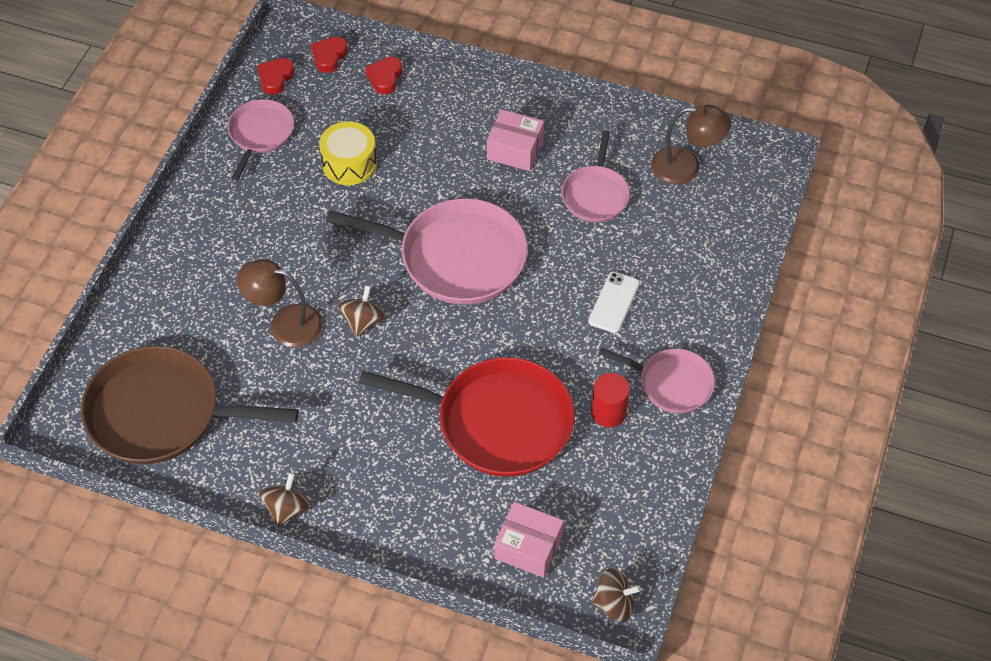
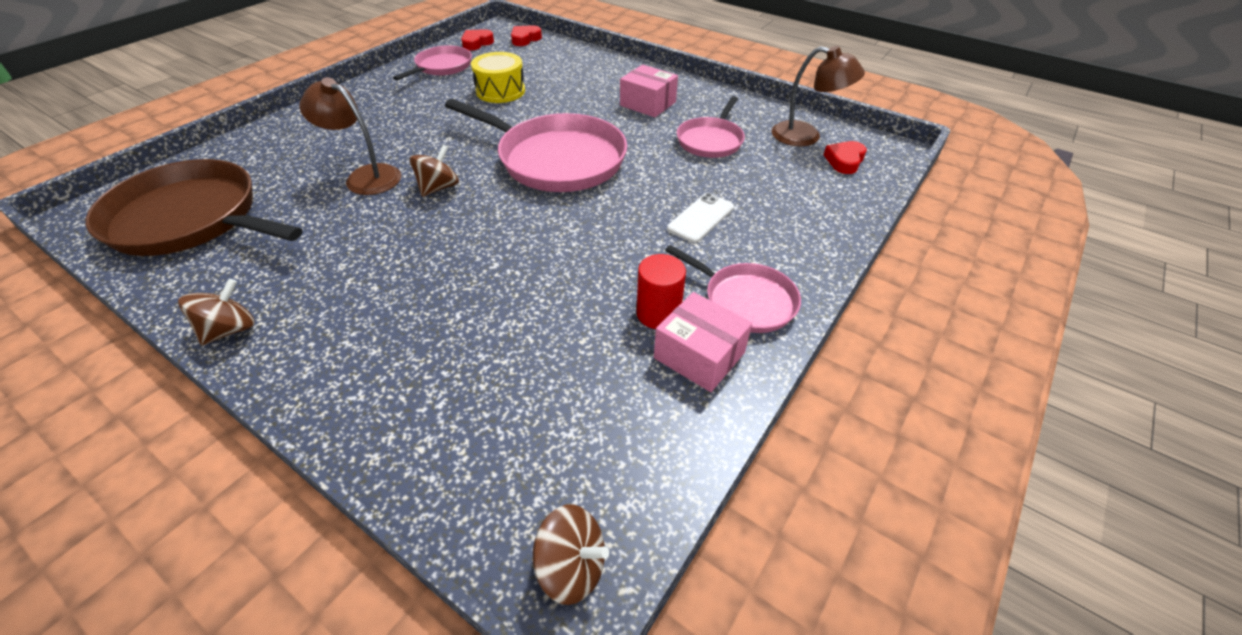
camera: 15 degrees right, 10 degrees down
red pan [359,357,575,477] -> none
red heart [365,57,402,94] -> red heart moved to [824,141,867,174]
pink box [495,502,564,578] -> pink box moved to [654,292,752,392]

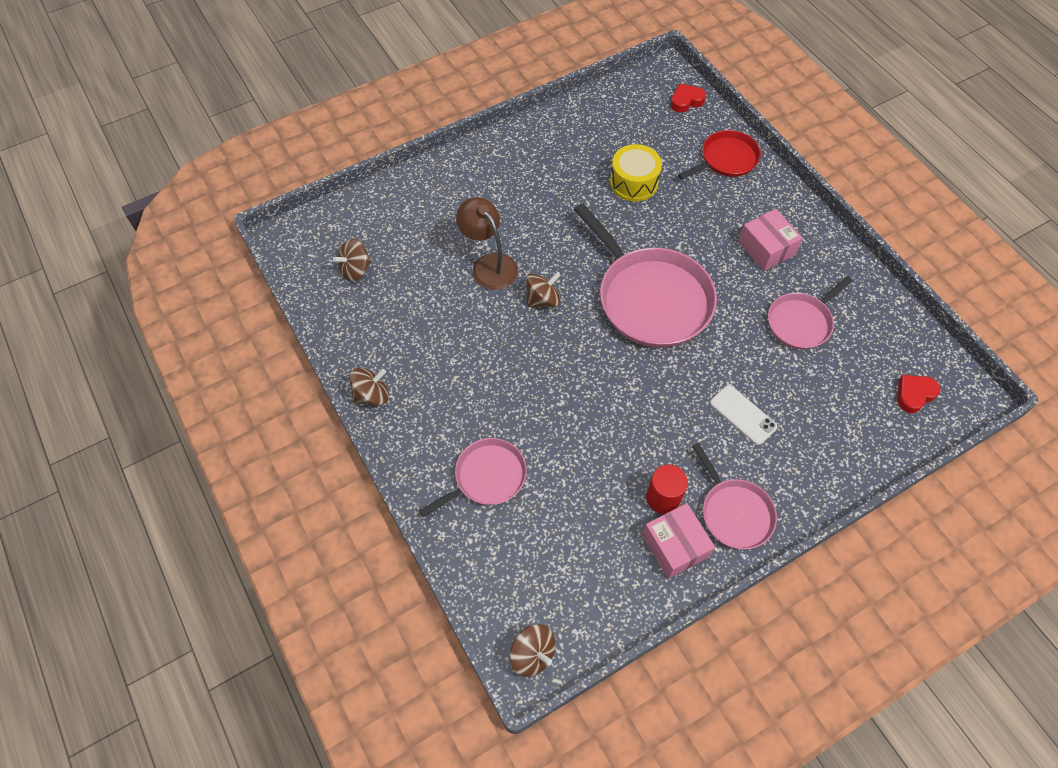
camera: 25 degrees right, 15 degrees up
brown pan [85,159,303,256] -> brown spinning top [333,238,372,282]
pink pan [393,45,472,80] -> pink pan moved to [419,438,527,517]
red heart [461,29,494,51] -> none
white phone [667,193,734,243] -> white phone turned 75 degrees clockwise [710,385,778,445]
brown lamp [771,46,865,146] -> none
none -> red pan [678,130,761,179]

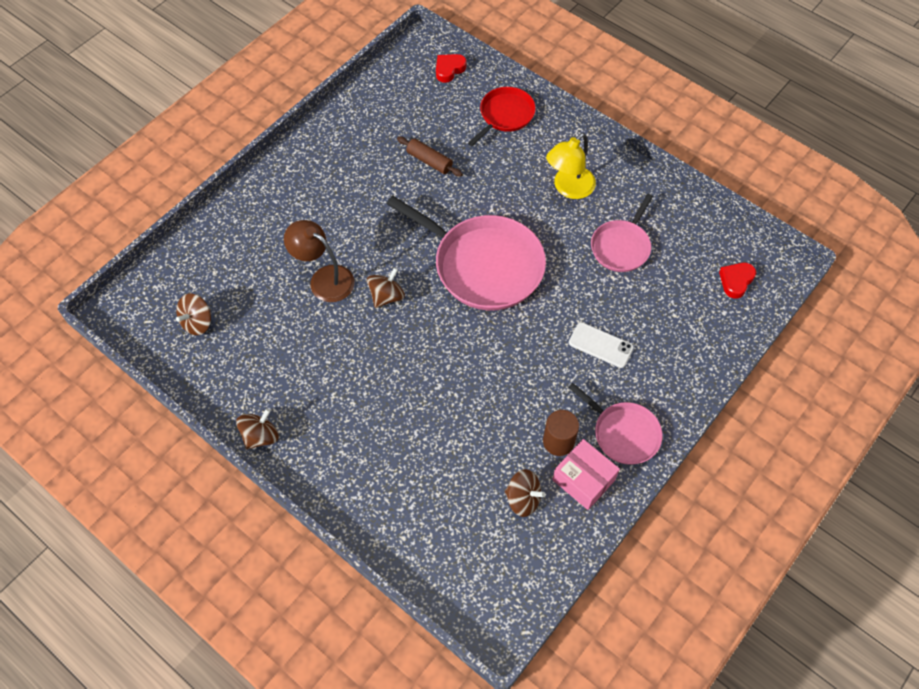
camera: 20 degrees left, 0 degrees up
pink pan [419,438,527,517] -> none
brown spinning top [510,624,556,677] -> brown spinning top moved to [505,469,545,517]
yellow drum [610,144,662,202] -> brown rolling pin [397,136,463,177]
red cylinder [646,465,688,514] -> brown cylinder [543,410,579,456]
pink box [738,209,803,271] -> yellow lamp [546,133,596,199]

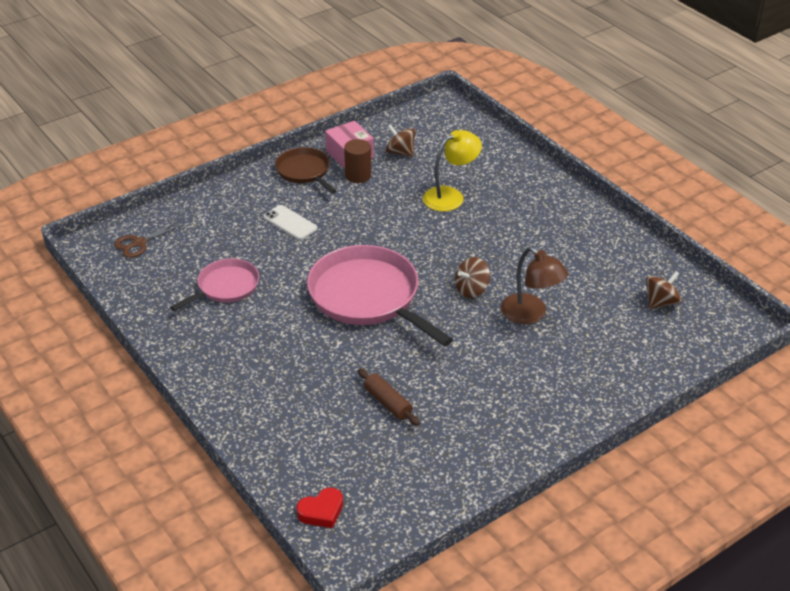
camera: 165 degrees left, 20 degrees down
brown spinning top [236,408,279,450] -> none
red pan [468,87,536,147] -> none
yellow lamp [546,133,596,199] -> yellow lamp moved to [423,130,482,211]
pink pan [568,383,663,465] -> brown pan [275,147,336,194]
red heart [719,263,756,299] -> brown scissors [114,220,185,258]

